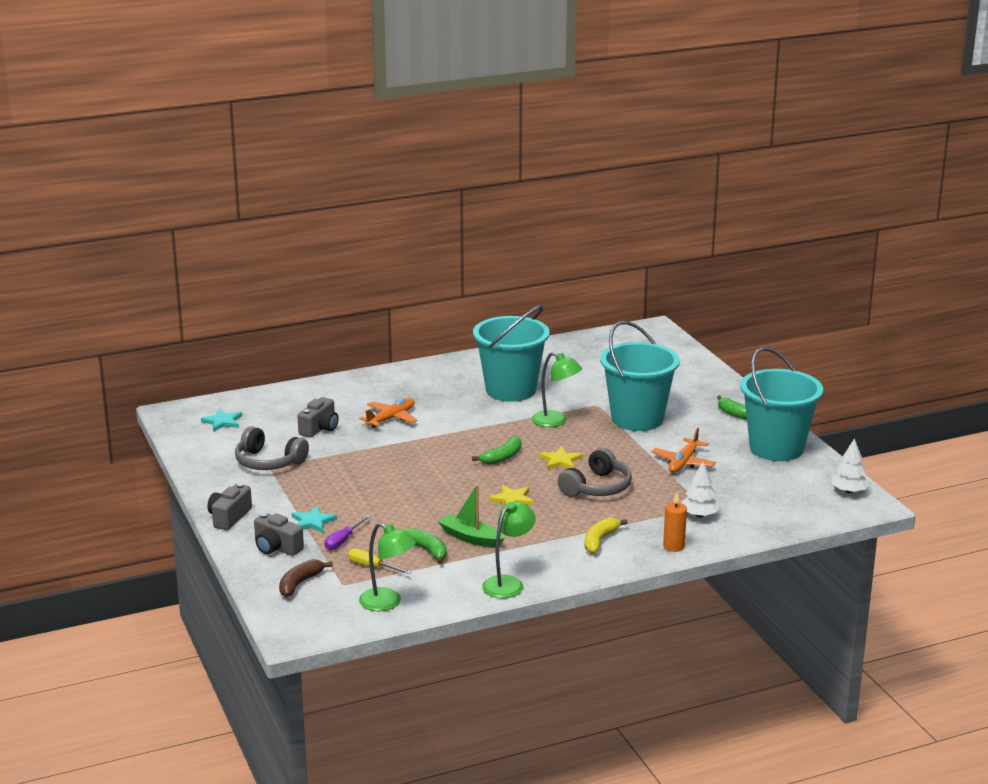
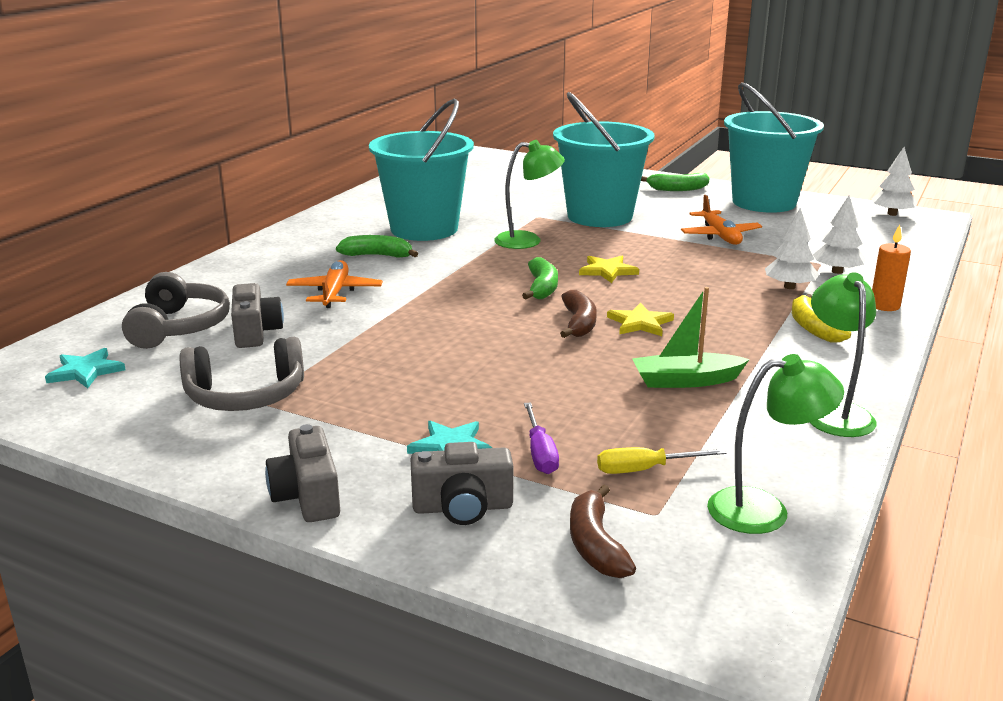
camera: 40 degrees left, 0 degrees up
green banana [404,528,447,564] -> green banana moved to [336,235,418,258]
grey headphones [558,448,632,497] -> grey headphones moved to [122,272,230,349]
none -> brown banana [560,290,597,338]
none -> white tree [765,208,819,289]

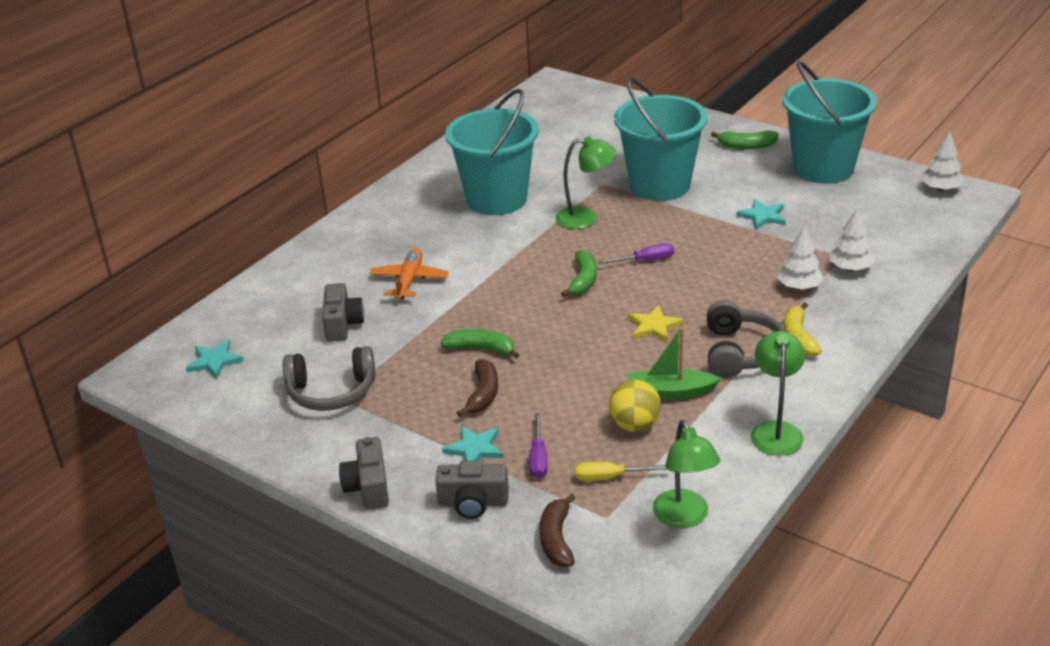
camera: 10 degrees right, 10 degrees up
grey headphones [122,272,230,349] -> grey headphones moved to [707,300,785,378]
green banana [336,235,418,258] -> green banana moved to [440,329,519,359]
brown banana [560,290,597,338] -> brown banana moved to [457,359,498,417]
yellow star [579,256,639,283] -> purple screwdriver [598,243,674,265]
orange plane [681,195,762,245] -> turquoise star [736,199,786,229]
green lamp [707,354,844,534] -> green lamp turned 75 degrees clockwise [653,420,720,528]
orange candle [872,224,911,311] -> none
none -> yellow ball [609,380,661,432]

